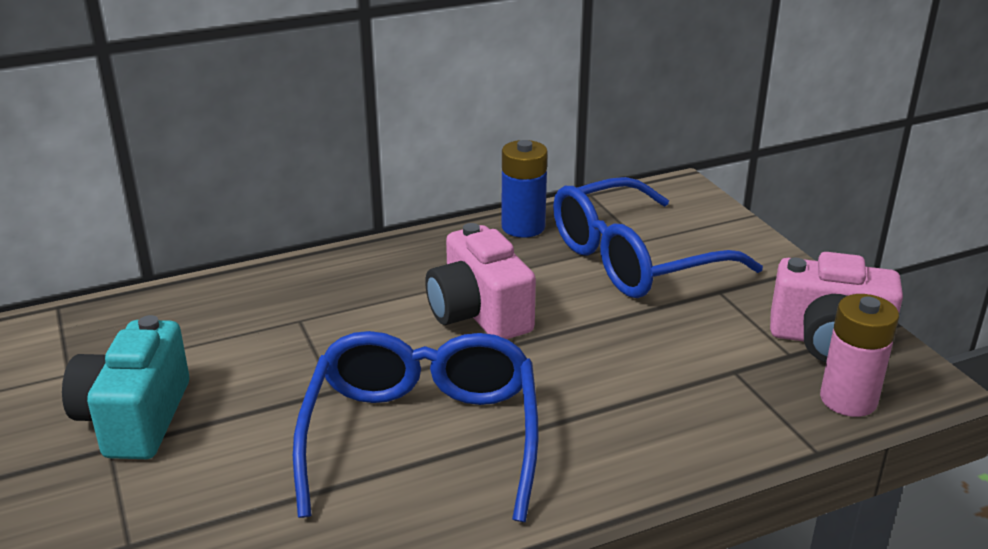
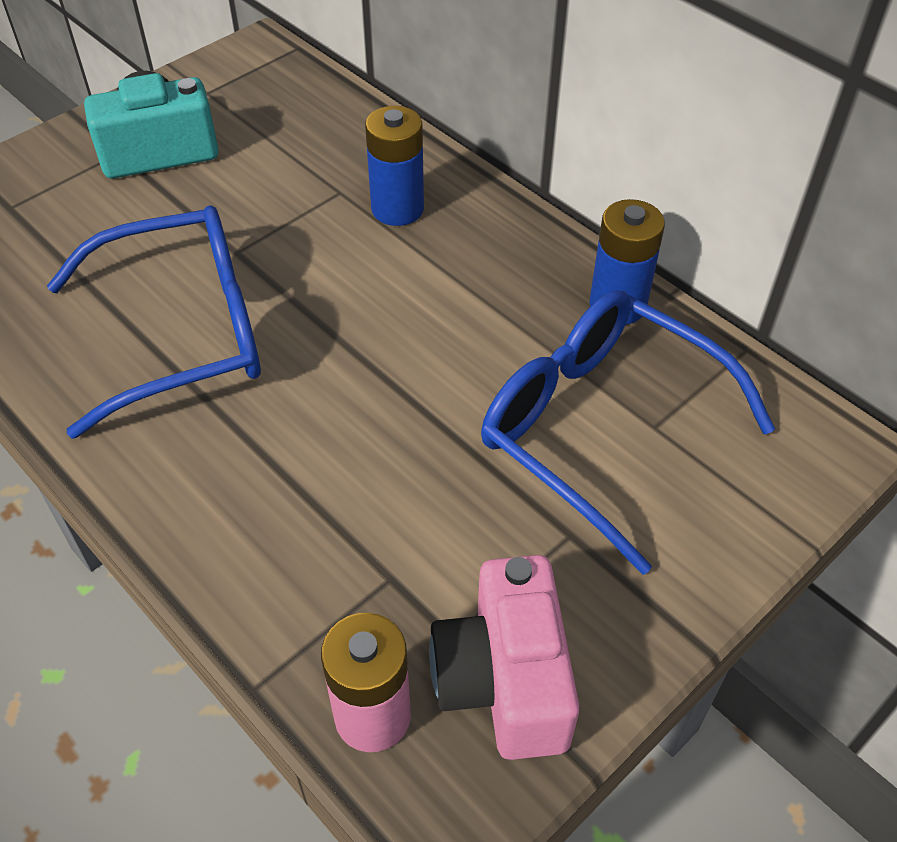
camera: 70 degrees right, 20 degrees up
pink camera [425,223,536,339] -> none
none -> blue battery [365,106,424,226]

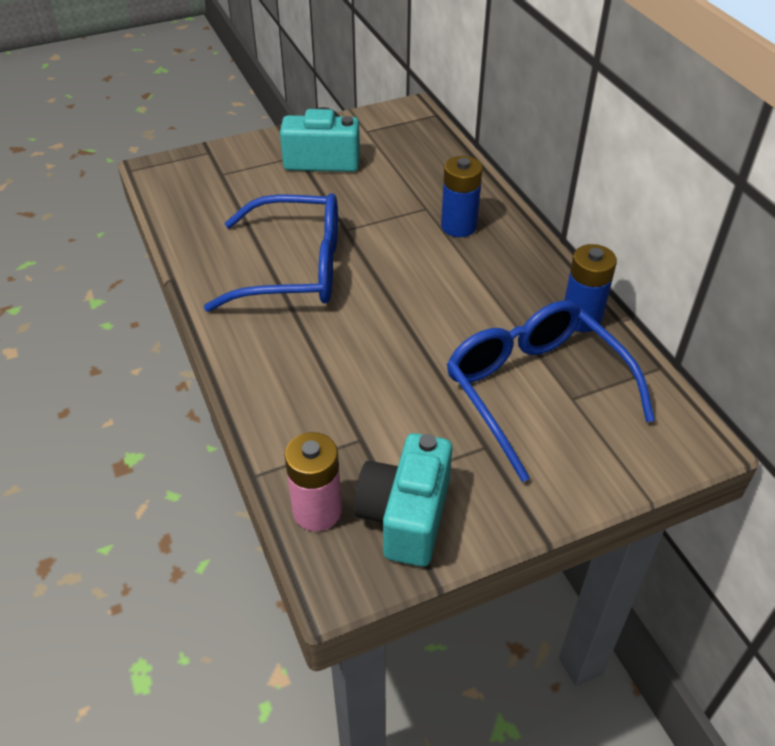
camera: 20 degrees right, 5 degrees down
pink camera [429,555,580,760] -> turquoise camera [354,433,452,567]

